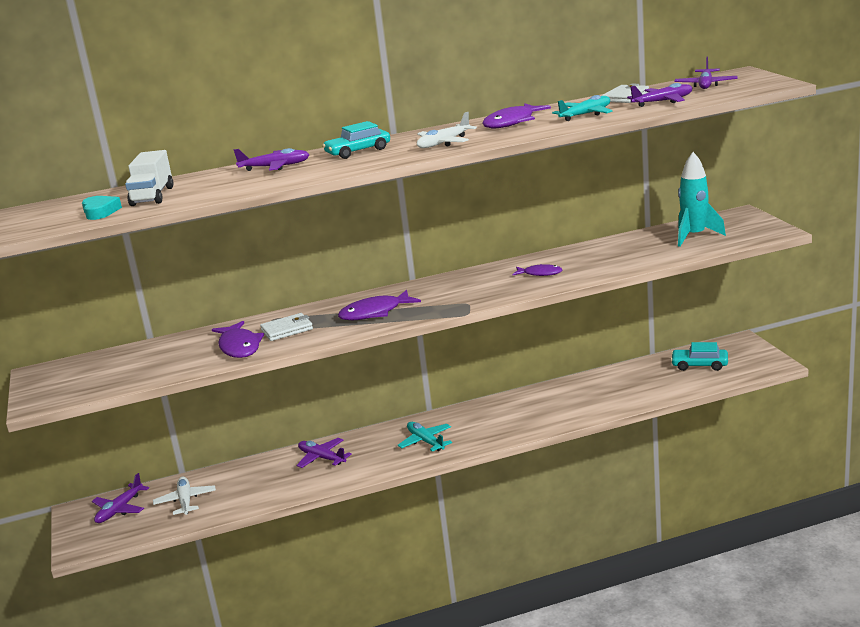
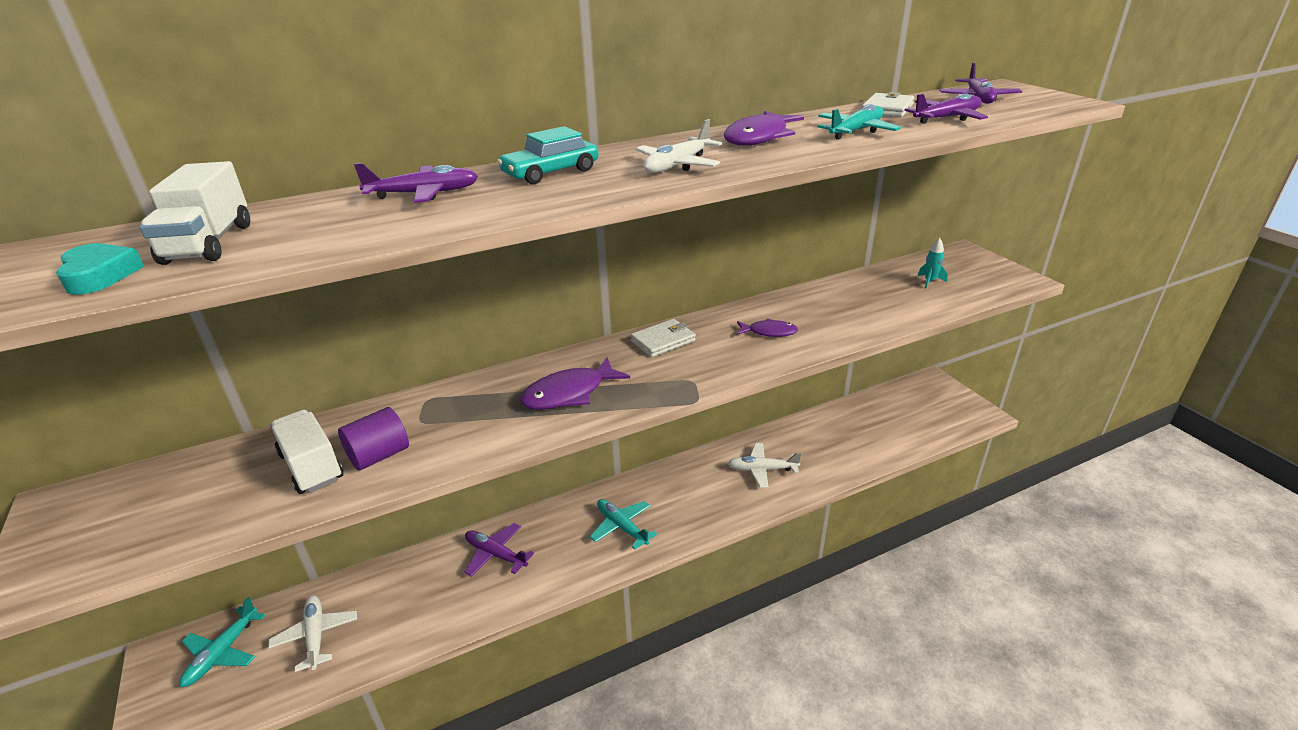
camera: 10 degrees left, 10 degrees up
purple plane [92,473,149,523] -> turquoise plane [180,597,265,687]
purple fish [212,321,264,358] -> purple cylinder [338,407,409,471]
white wallet [260,313,313,341] -> white wallet moved to [630,319,696,357]
turquoise car [671,342,728,371] -> none
turquoise rocket [678,152,726,247] -> turquoise rocket [918,238,948,288], size x0.47
none -> white truck [270,410,344,494]
none -> white plane [727,443,801,488]

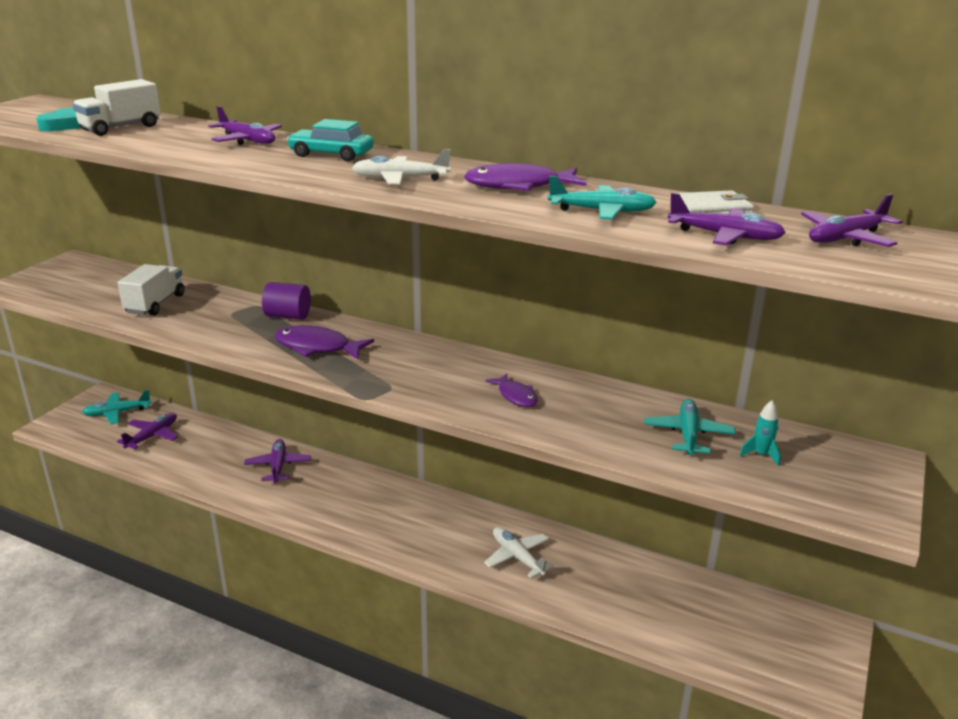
camera: 50 degrees right, 5 degrees down
white plane [268,595,357,672] -> purple plane [117,413,178,449]
purple cylinder [338,407,409,471] -> purple cylinder moved to [262,282,311,320]
turquoise plane [590,499,657,549] -> turquoise plane moved to [645,399,735,455]
white wallet [630,319,696,357] -> none

